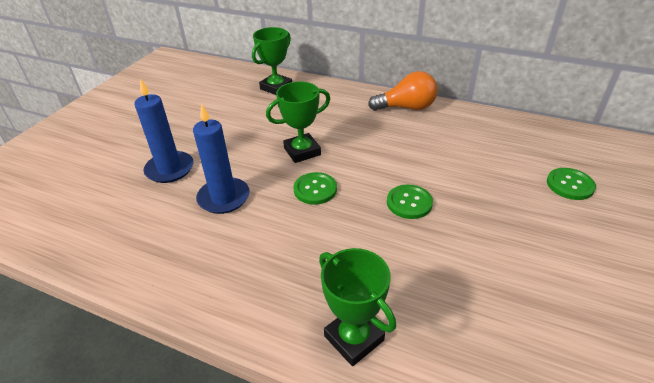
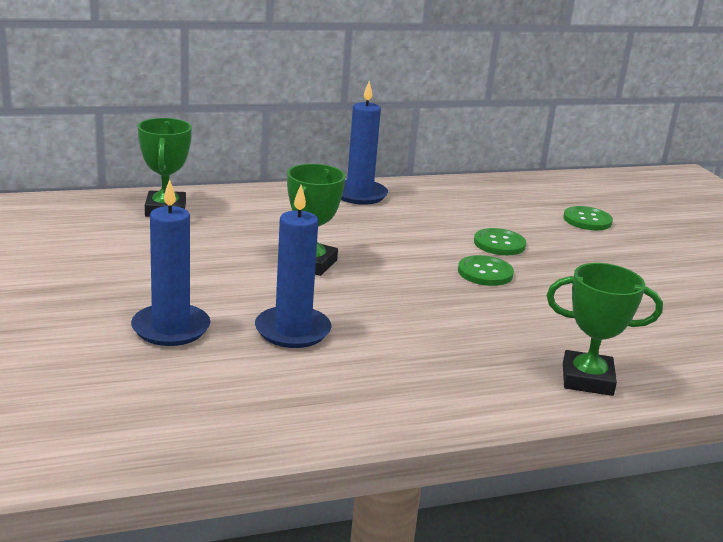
camera: 45 degrees left, 15 degrees down
green button [294,172,337,205] -> green button moved to [474,228,526,255]
orange light bulb [368,71,438,111] -> blue candle [341,81,388,205]

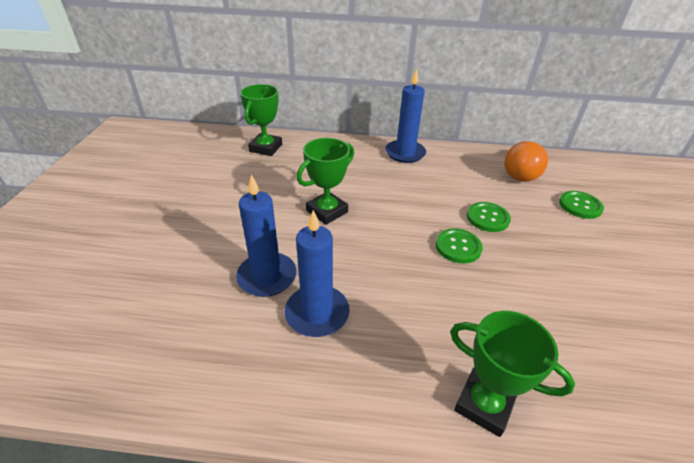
camera: 25 degrees right, 15 degrees up
blue candle [131,179,211,346] -> blue candle moved to [284,210,350,337]
none -> orange light bulb [505,141,548,182]

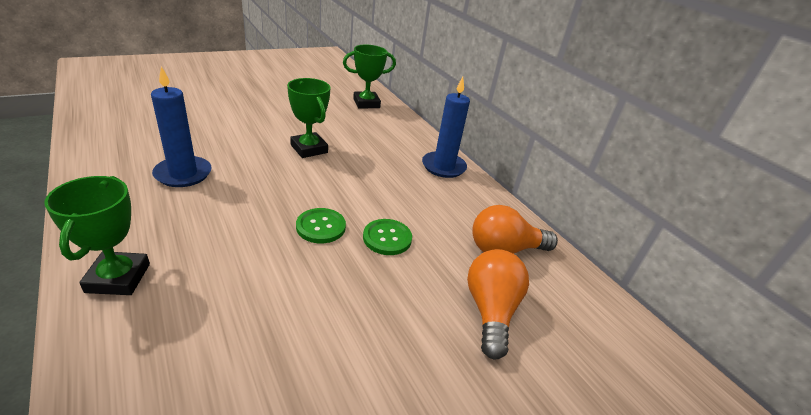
camera: 50 degrees right, 5 degrees down
blue candle [236,174,297,297] -> none
green trophy [297,138,354,225] -> green trophy turned 45 degrees clockwise [287,78,331,158]
green button [559,191,604,219] -> orange light bulb [467,249,529,359]

